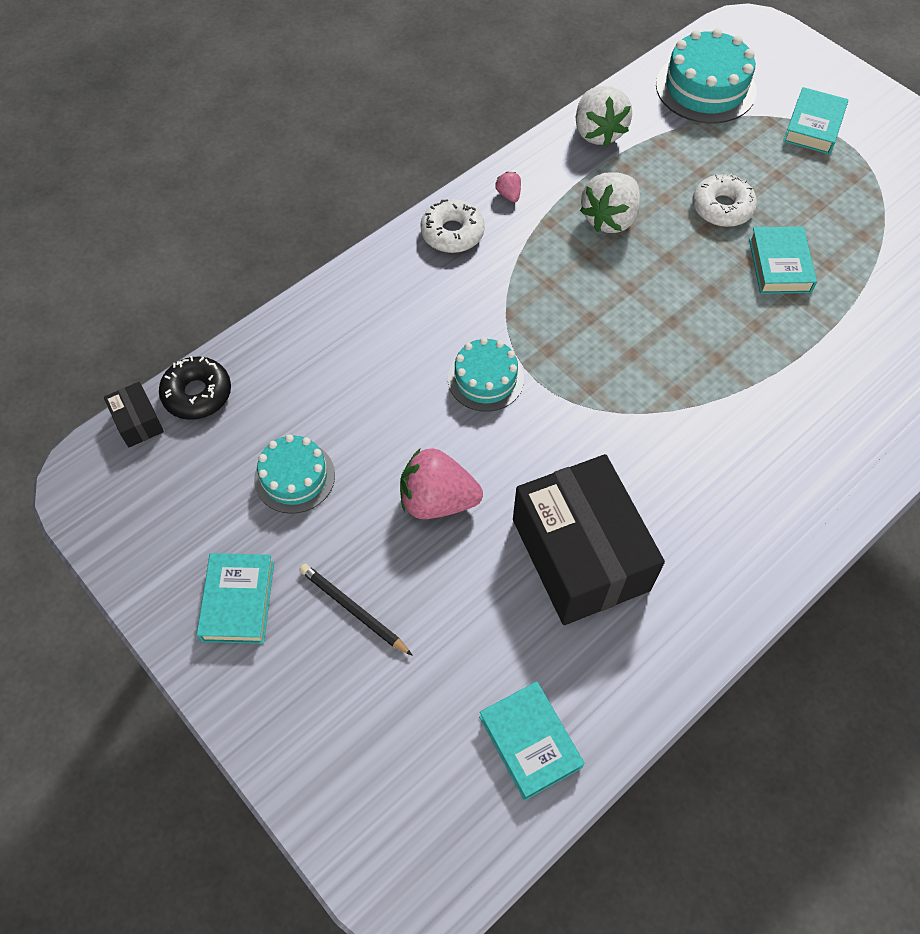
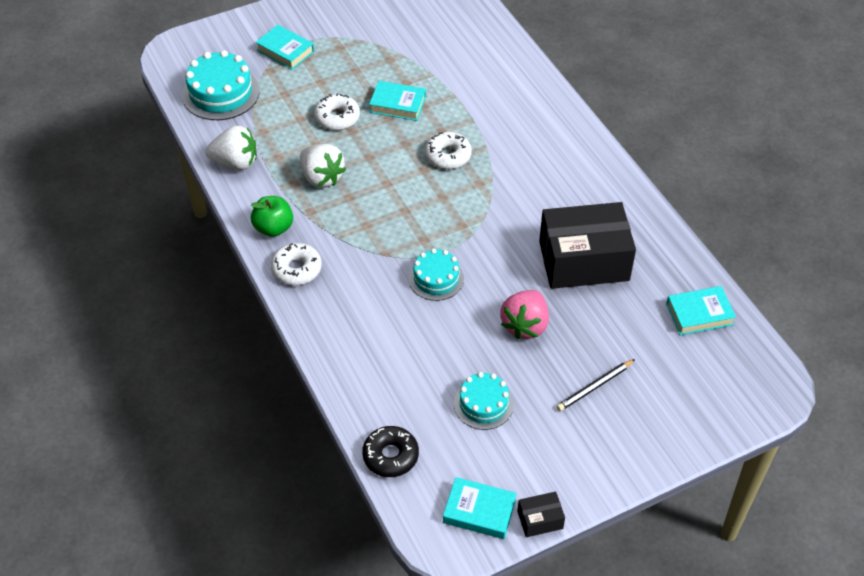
camera: 75 degrees left, 10 degrees down
black box [104,382,164,447] -> black box moved to [517,491,565,537]
turquoise book [197,553,274,644] -> turquoise book moved to [443,477,517,539]
pink strawberry [495,172,521,202] -> green apple [251,196,293,237]
none -> white donut [425,132,472,169]

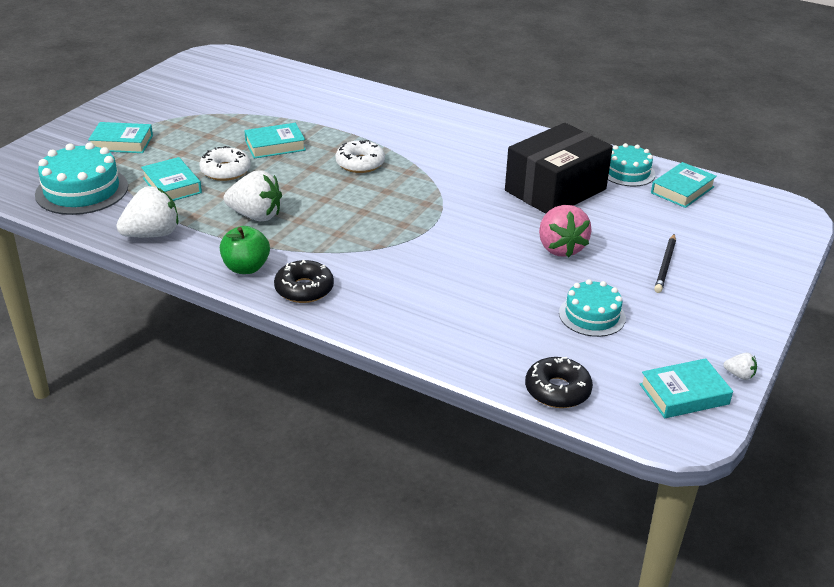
camera: 35 degrees left, 15 degrees down
white donut [271,243,322,285] -> black donut [274,260,334,303]
turquoise cake [409,248,464,301] -> turquoise cake moved to [608,143,655,187]
black box [517,491,565,537] -> white strawberry [723,353,757,380]
none -> turquoise book [141,157,202,201]

